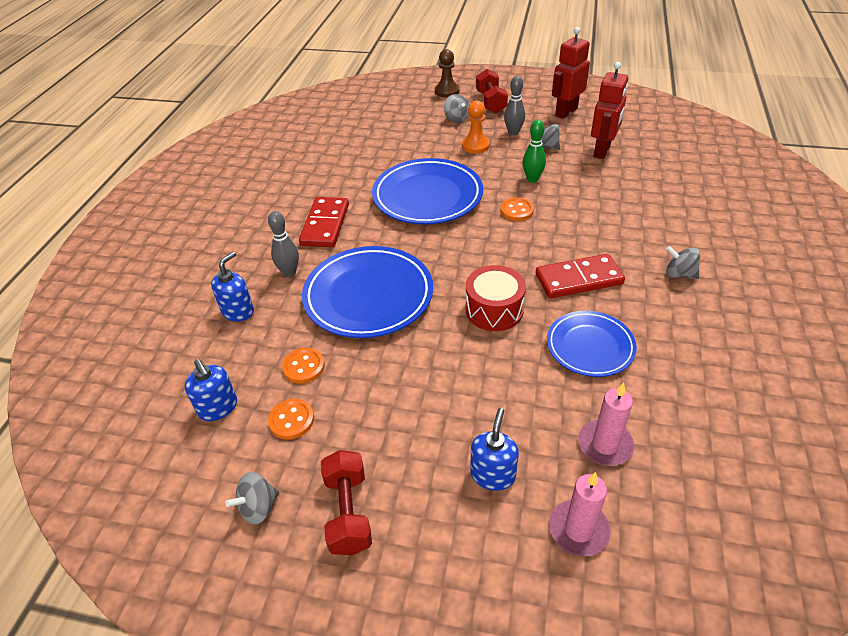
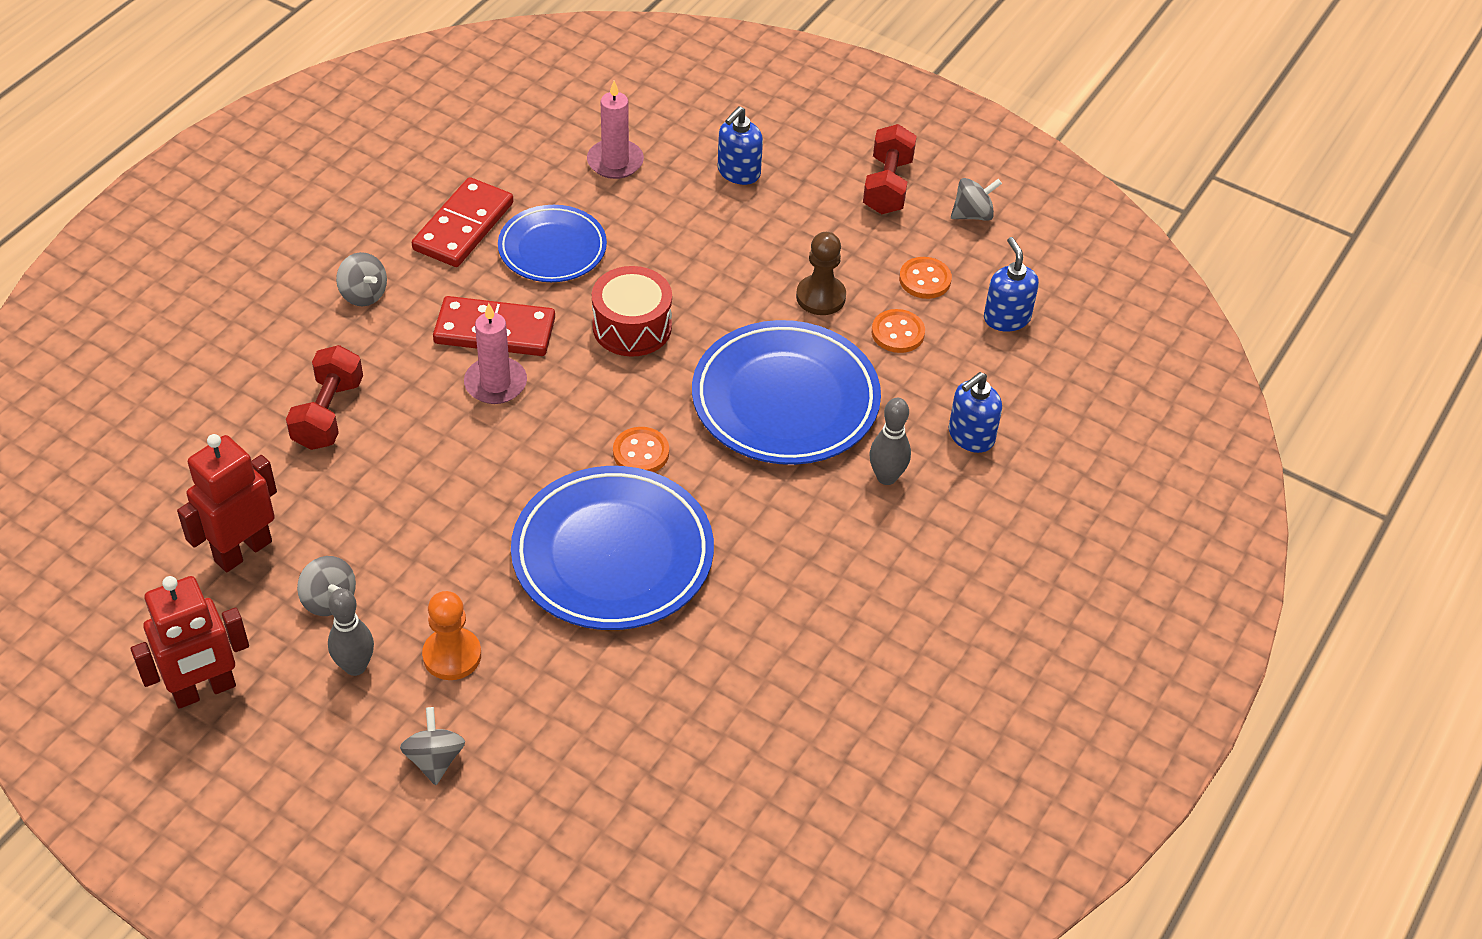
camera: 165 degrees left, 5 degrees up
red domino [299,197,349,247] -> red domino moved to [412,177,513,267]
brown pawn [435,49,459,98] -> brown pawn moved to [796,232,846,315]
red dumbbell [476,69,508,113] -> red dumbbell moved to [286,345,363,450]
orange button [500,197,534,221] -> orange button moved to [613,427,669,472]
green bowling pin [522,119,546,183] -> none
pink candle [549,472,611,556] -> pink candle moved to [464,303,527,404]

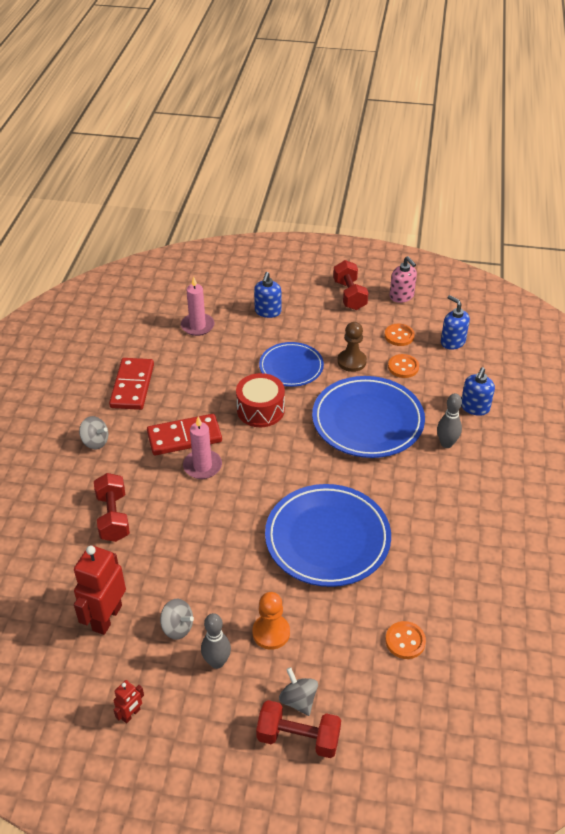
camera: 20 degrees left, 5 degrees down
red robot [131,576,249,709] -> red robot [114,680,144,724], size x0.49
blue plate [498,205,607,282] -> blue plate moved to [259,342,324,387]
orange button [613,427,669,472] -> orange button moved to [385,621,426,659]
grey spinning top [951,178,1002,221] -> pink soap dispenser [390,256,417,303]
none -> red dumbbell [256,700,341,758]

